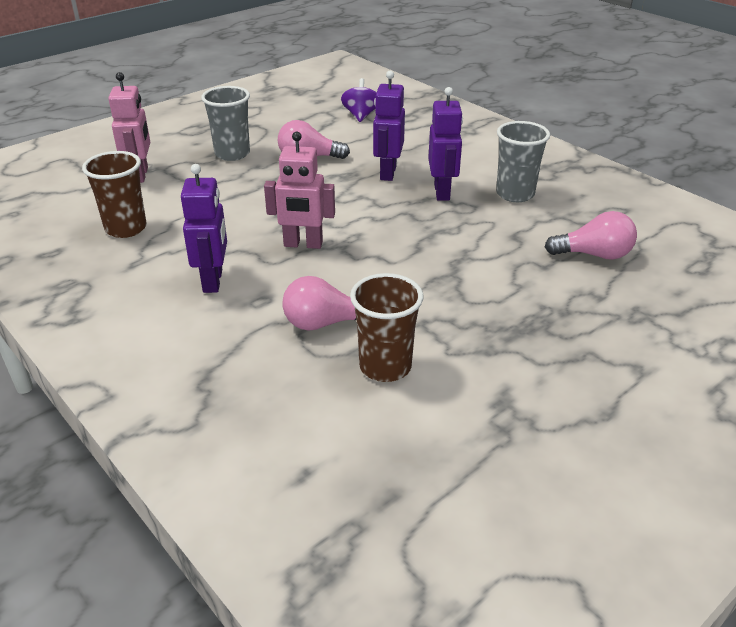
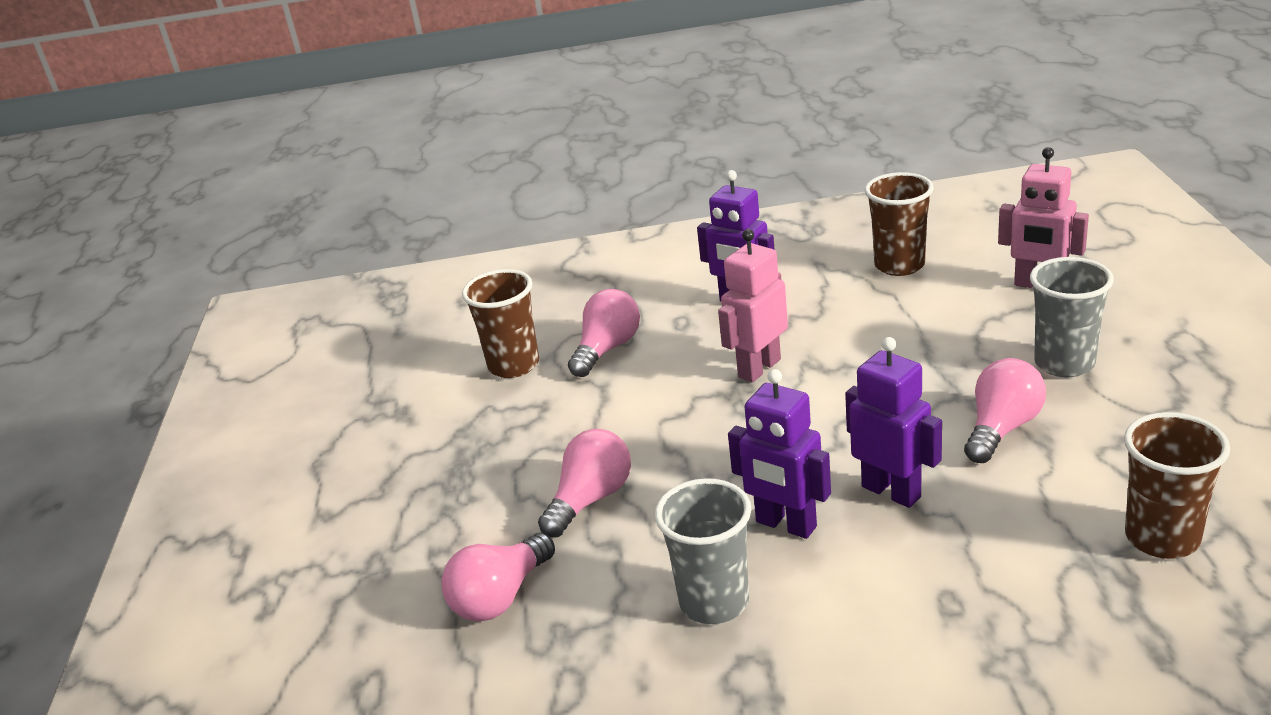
camera: 130 degrees right, 5 degrees down
purple spinning top [341,78,377,122] -> brown cup [1124,412,1230,559]
none -> pink light bulb [538,429,631,537]

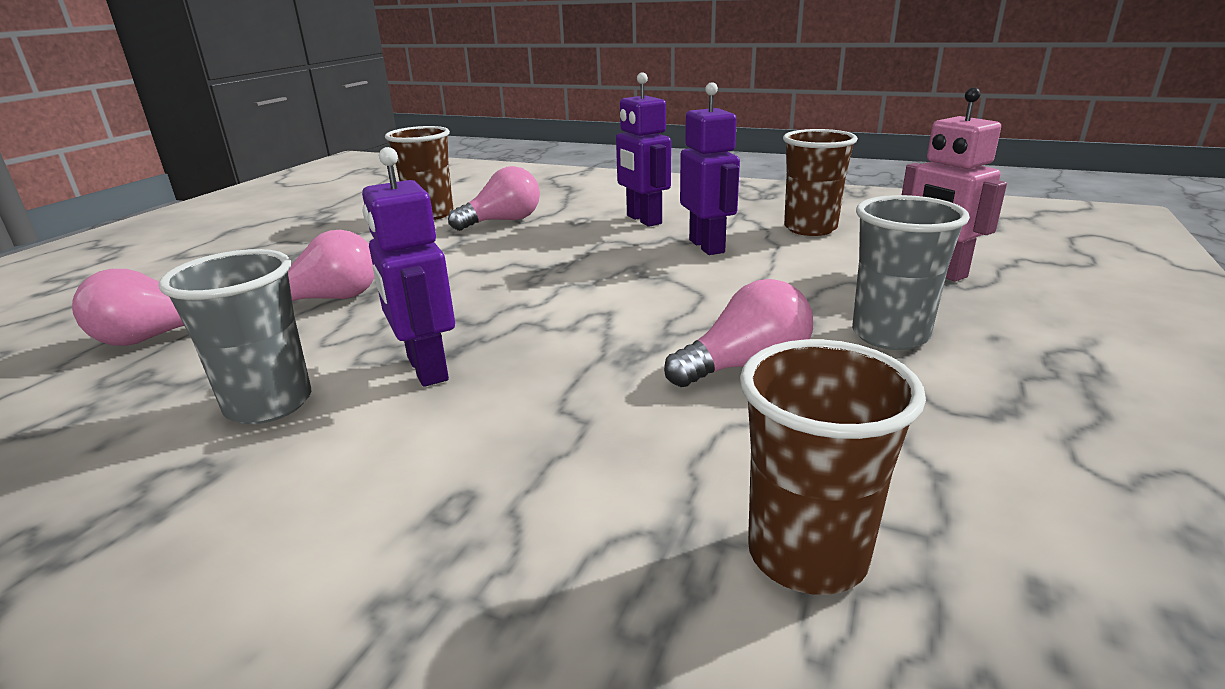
camera: 25 degrees right, 5 degrees down
pink robot [718,229,788,383] -> none
purple robot [845,337,942,508] -> purple robot moved to [680,82,740,255]

